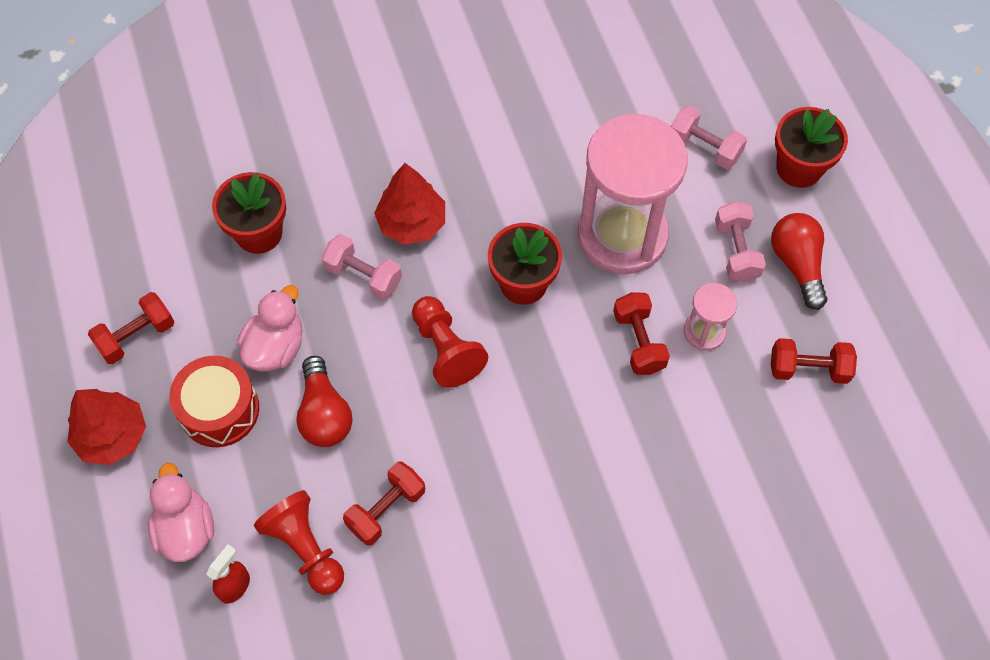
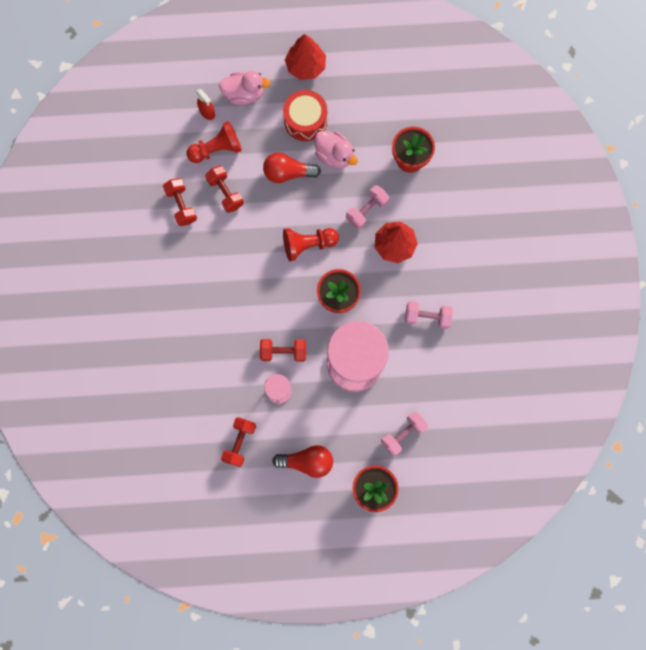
camera: 105 degrees right, 15 degrees up
red dumbbell [88,292,174,364] -> red dumbbell moved to [163,178,197,226]
pink dumbbell [715,201,766,282] -> pink dumbbell moved to [405,301,453,329]

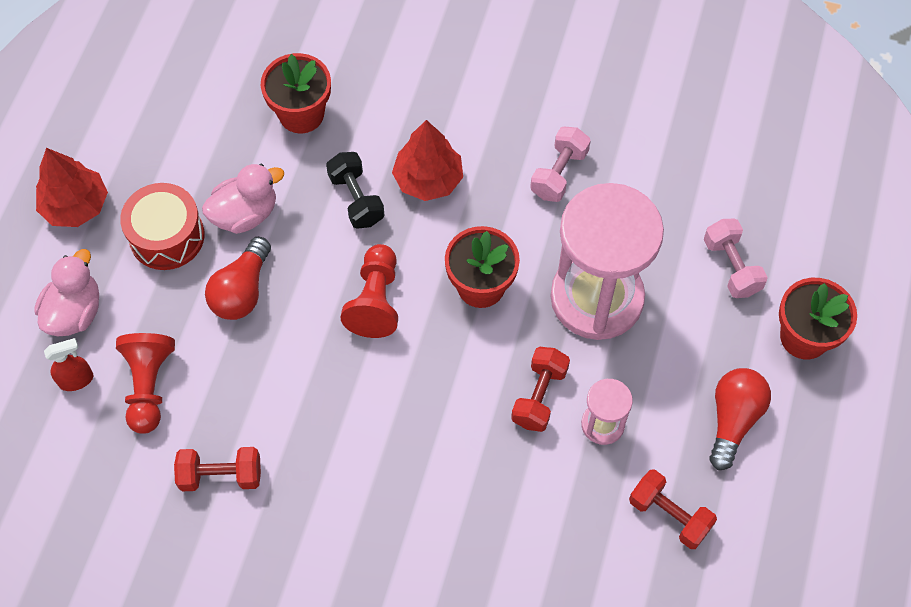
camera: 70 degrees left, 15 degrees down
red dumbbell [205,166,244,213] -> none
pink dumbbell [346,185,389,230] -> black dumbbell [326,152,384,229]

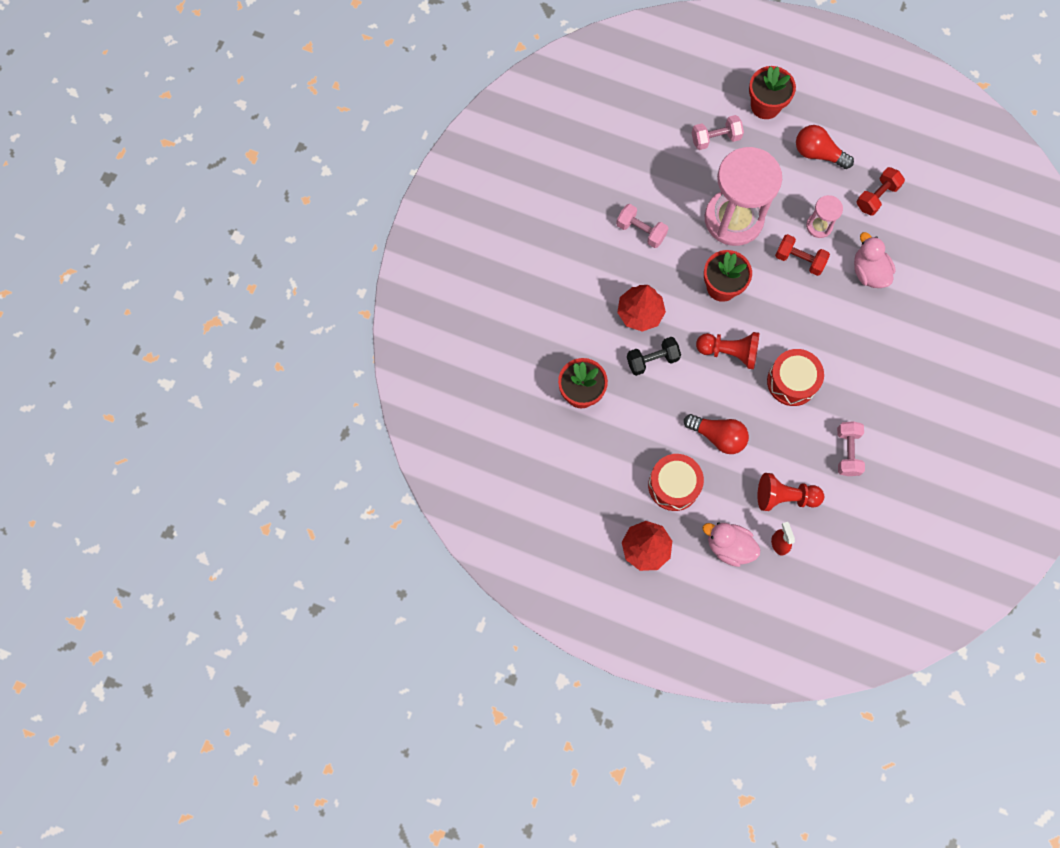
camera: 85 degrees left, 10 degrees up
red dumbbell [174,447,261,491] -> pink dumbbell [837,421,865,476]
pink duck [202,164,284,234] -> pink duck moved to [854,232,896,288]
none -> red drum [767,349,824,406]

